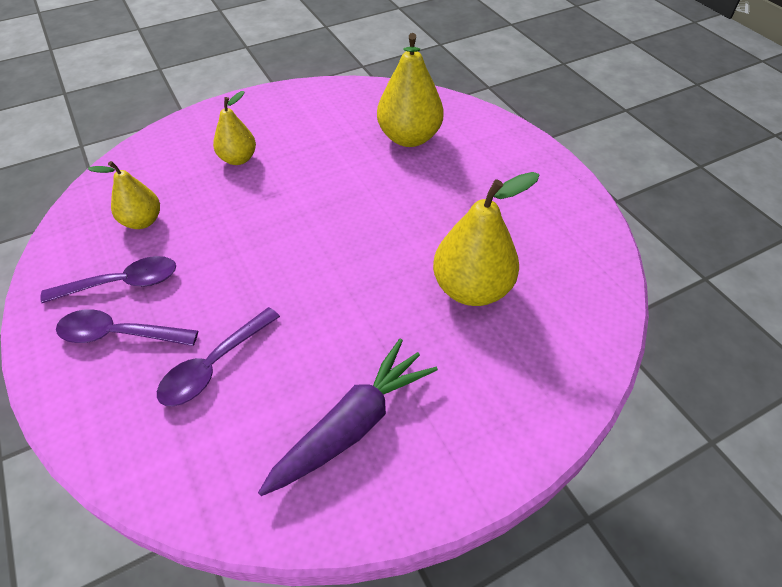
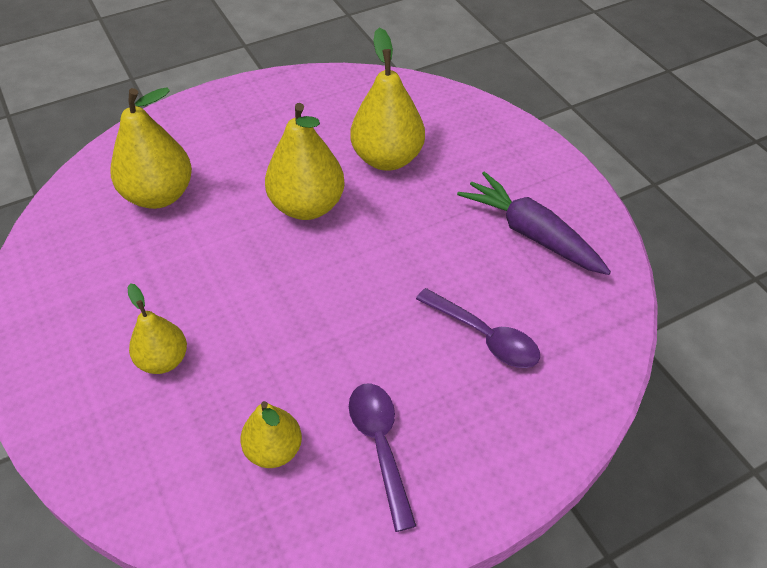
camera: 90 degrees left, 0 degrees up
purple spoon [56,309,198,346] -> none
none -> yellow pear [265,103,345,220]

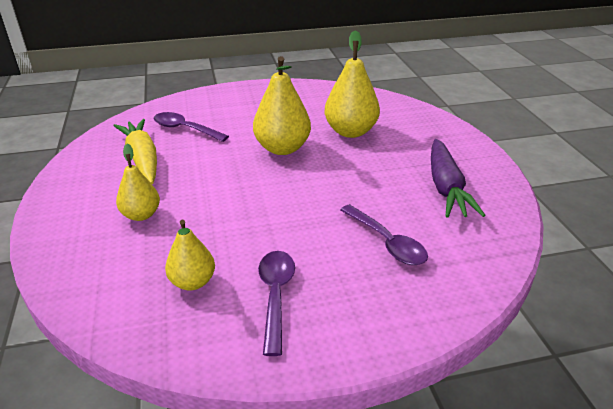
camera: 15 degrees right, 15 degrees down
yellow pear [110,88,192,209] -> purple spoon [154,112,229,142]
purple carrot [457,171,611,275] -> purple carrot turned 150 degrees counterclockwise [431,139,486,218]
none -> yellow carrot [113,119,157,184]

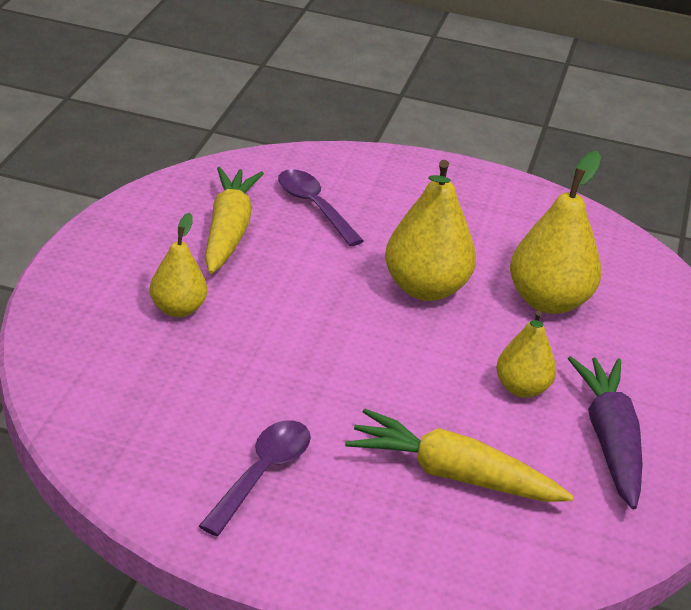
camera: 25 degrees right, 0 degrees up
yellow pear [165,220,215,290] -> yellow pear moved to [496,310,556,398]
purple spoon [340,204,428,265] -> yellow carrot [345,409,574,502]
purple carrot [431,139,486,218] -> purple carrot turned 150 degrees clockwise [568,356,643,509]

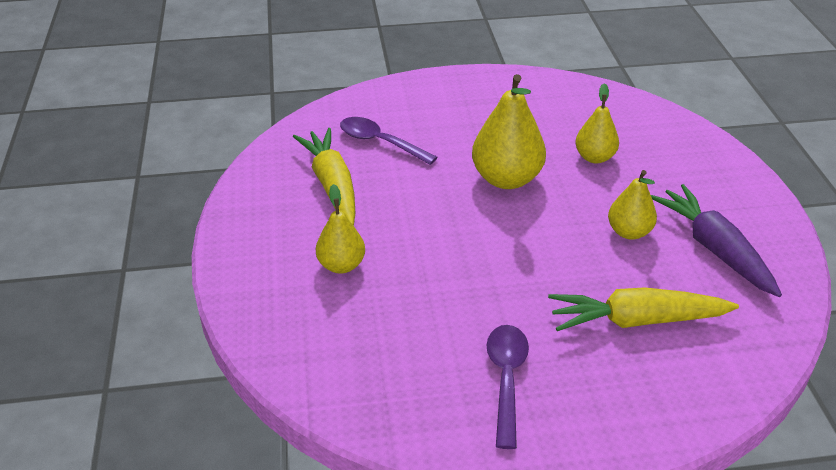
camera: 20 degrees left, 5 degrees up
yellow pear [510,151,601,314] -> yellow pear [575,83,619,163], size x0.61

